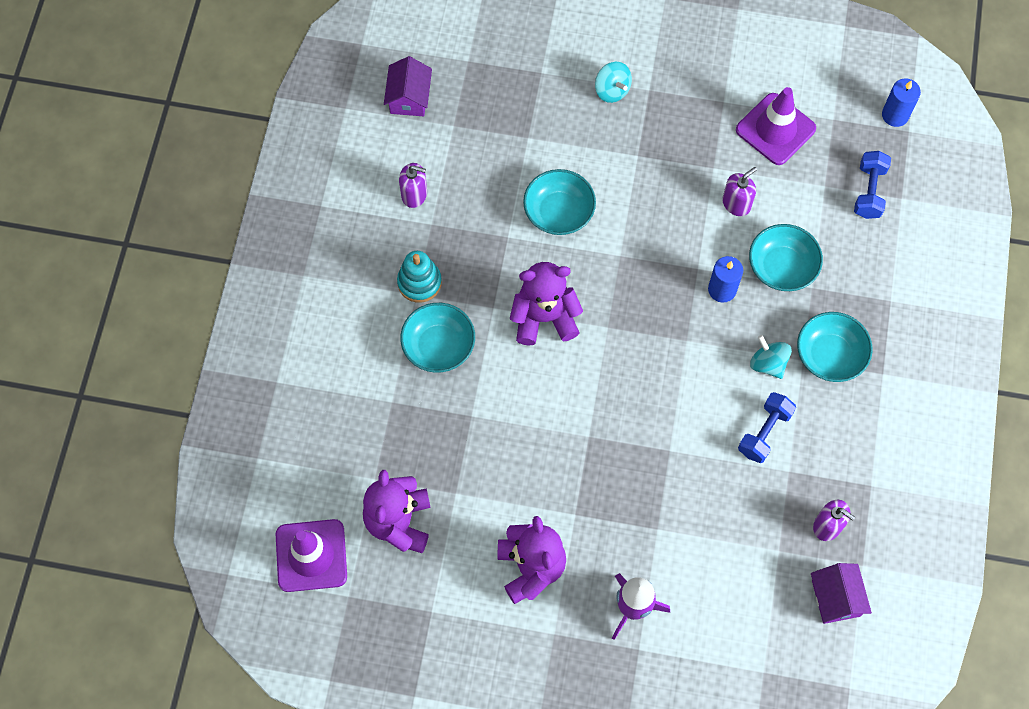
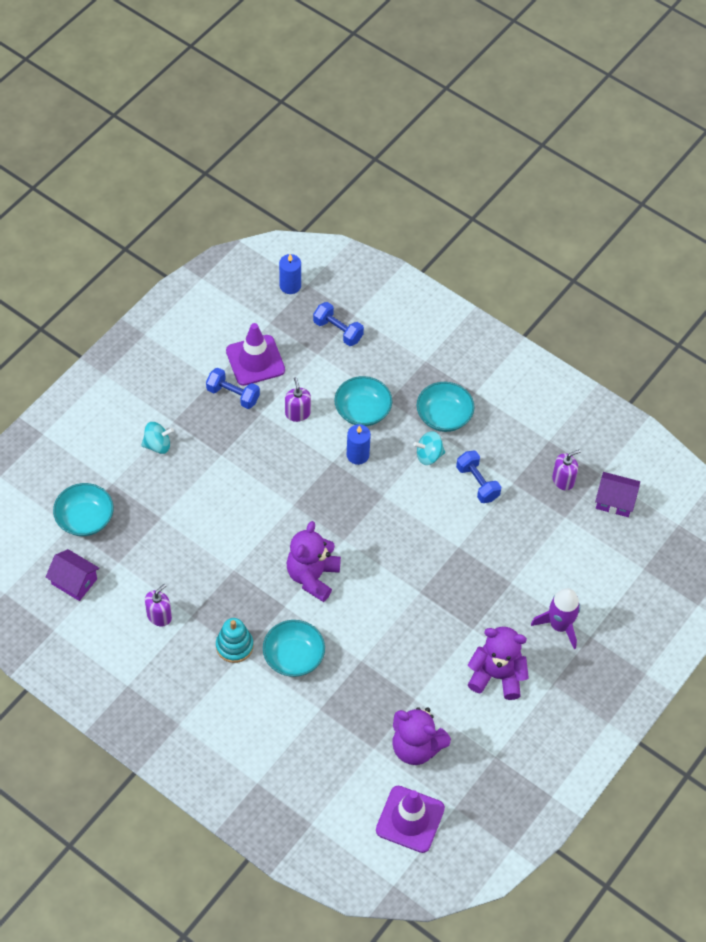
camera: 65 degrees left, 10 degrees down
turquoise bowl [523,169,596,235] -> turquoise bowl moved to [53,483,114,536]
none -> blue dumbbell [206,368,260,409]

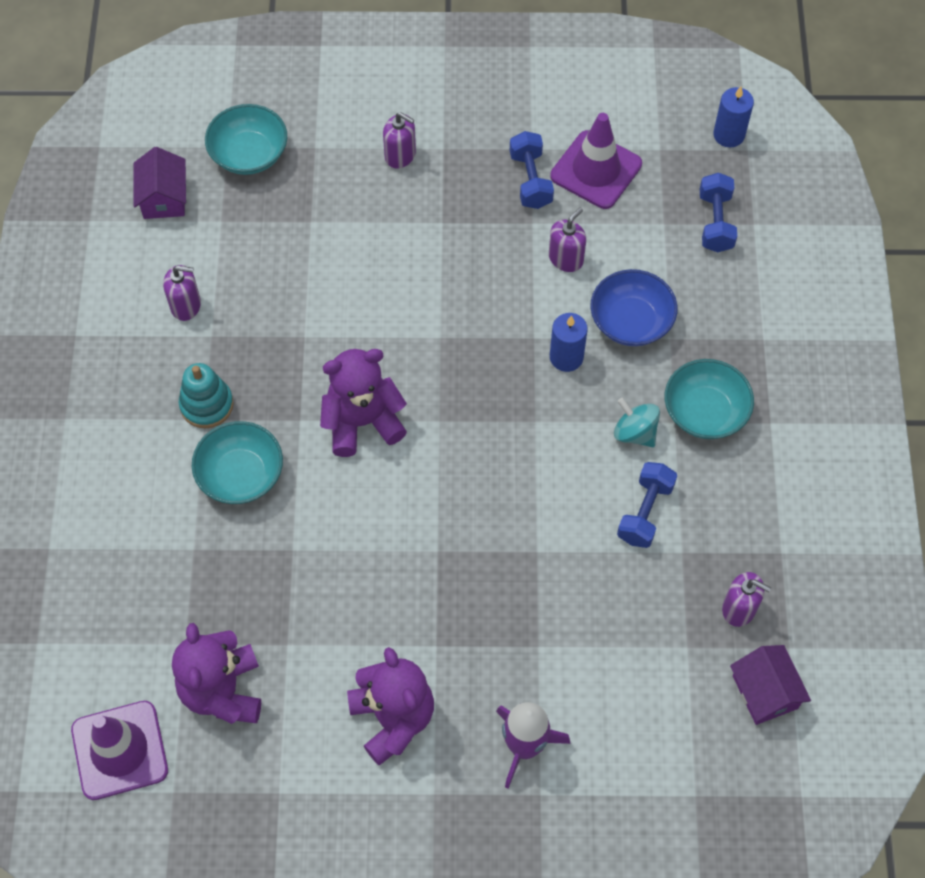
camera: 55 degrees right, 5 degrees up
turquoise spinning top [141,422,174,454] -> purple soap dispenser [383,112,416,169]
turquoise bowl [334,376,392,426] -> blue bowl [590,269,678,346]

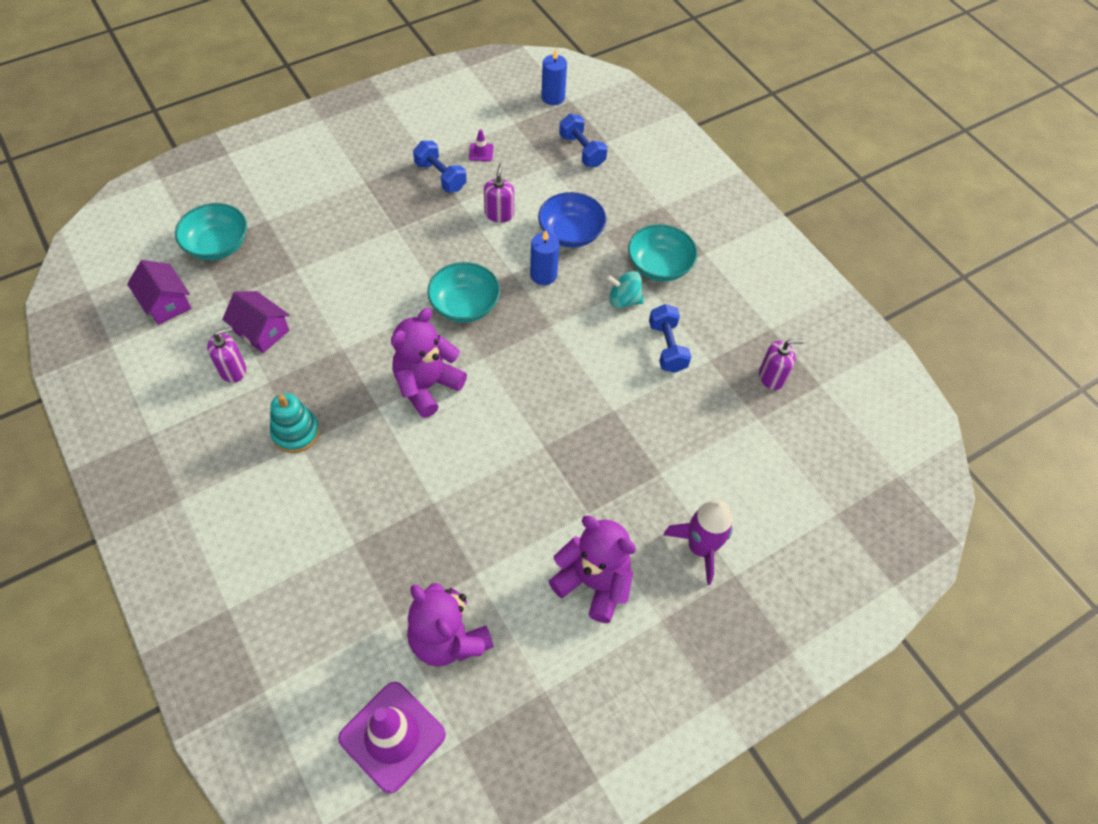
camera: 35 degrees left, 5 degrees down
turquoise bowl [192,421,283,504] -> turquoise bowl moved to [427,262,500,323]
purple soap dispenser [383,112,416,169] -> none
purple traffic cone [550,113,642,209] -> purple traffic cone [469,129,494,162], size x0.42
purple house [730,645,811,725] -> purple house moved to [222,291,290,353]

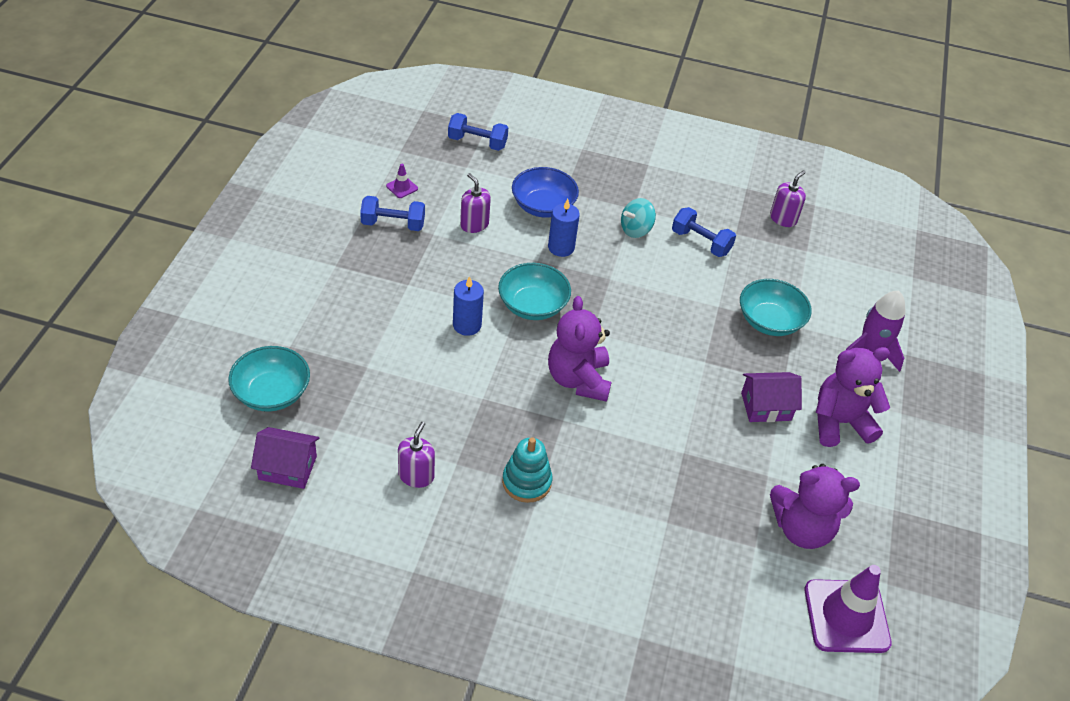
camera: 45 degrees left, 10 degrees down
purple house [222,291,290,353] -> purple house moved to [741,372,802,422]
blue candle [541,48,567,105] -> blue candle moved to [453,276,484,336]
turquoise bowl [628,224,698,282] -> turquoise bowl moved to [740,279,812,336]

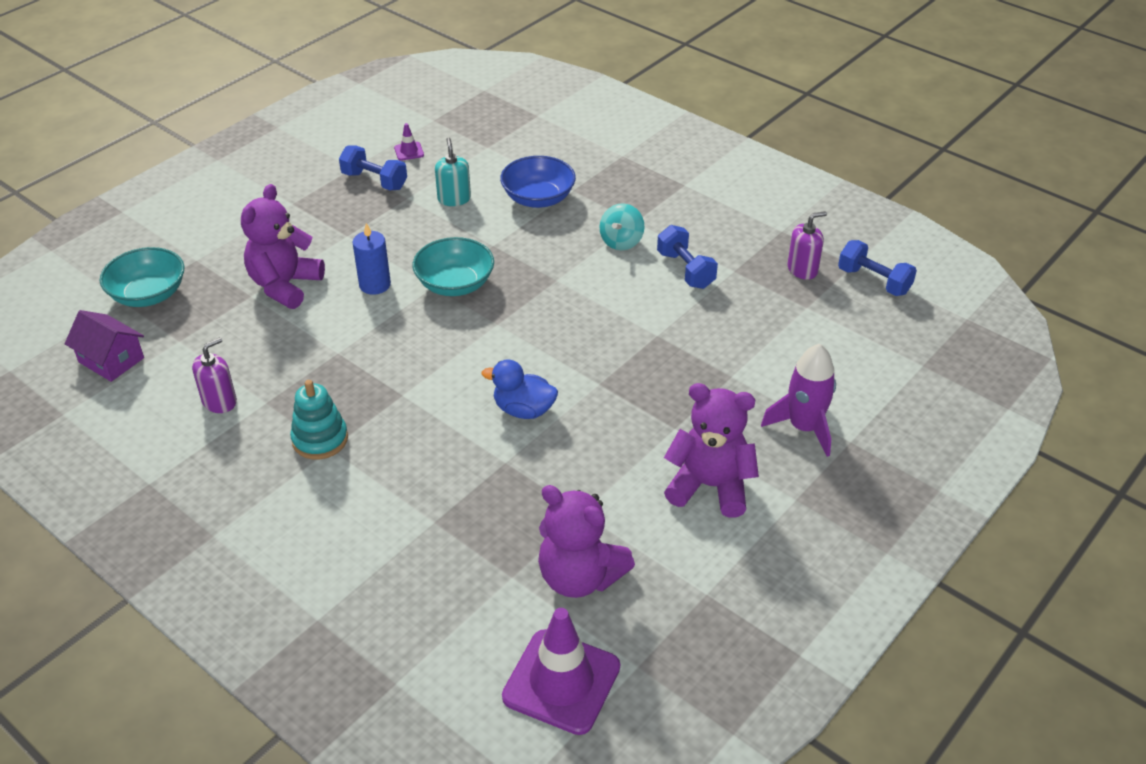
camera: 30 degrees right, 5 degrees down
blue dumbbell [448,113,508,151] -> blue dumbbell moved to [838,240,917,296]
purple soap dispenser [460,173,491,233] -> turquoise soap dispenser [435,138,471,206]
blue candle [548,199,580,257] -> none
purple teddy bear [548,296,611,402] -> purple teddy bear moved to [241,184,325,309]
turquoise spinning top [621,198,656,238] -> turquoise spinning top turned 60 degrees counterclockwise [599,203,644,250]
turquoise bowl [740,279,812,336] -> none
purple house [741,372,802,422] -> none
none -> blue duck [482,359,558,419]

